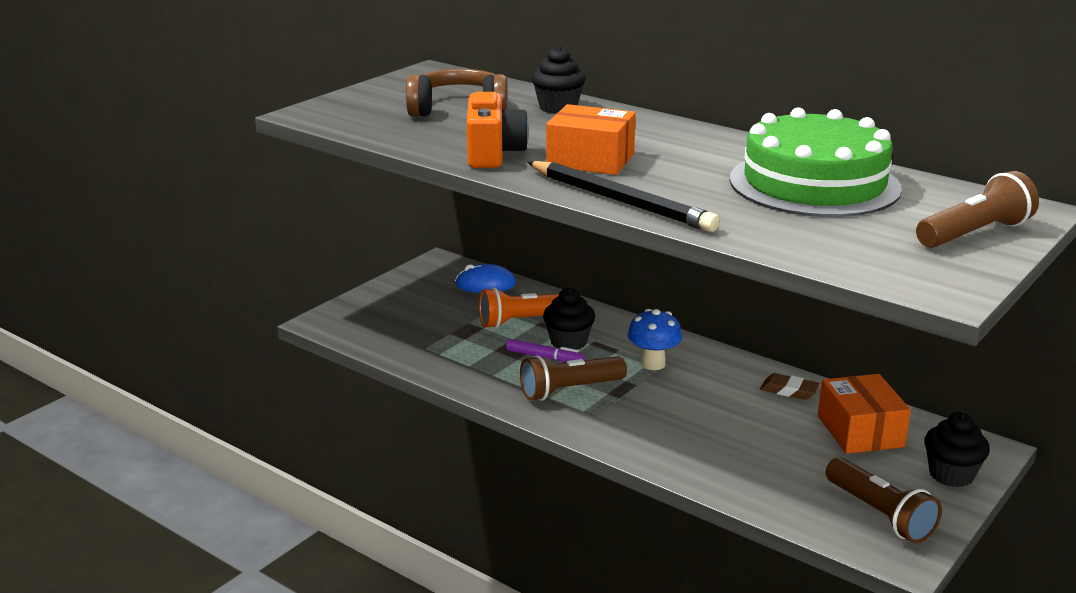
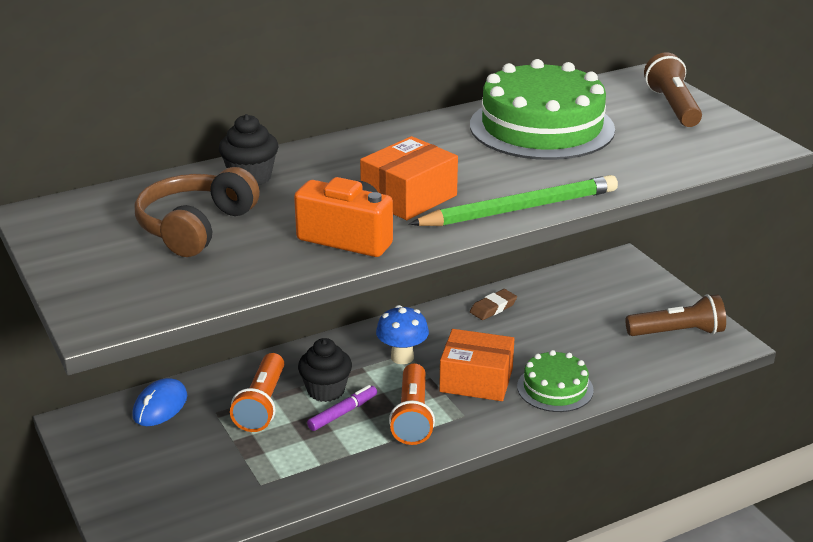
camera: 65 degrees left, 5 degrees up
brown flashlight [520,355,627,401] -> orange flashlight [389,363,435,445]
black pencil [527,161,720,232] -> green pencil [409,175,618,226]
orange box [818,374,911,454] -> orange box moved to [439,329,514,401]
black cupcake [924,412,990,487] -> none
none -> green cake [517,350,594,412]

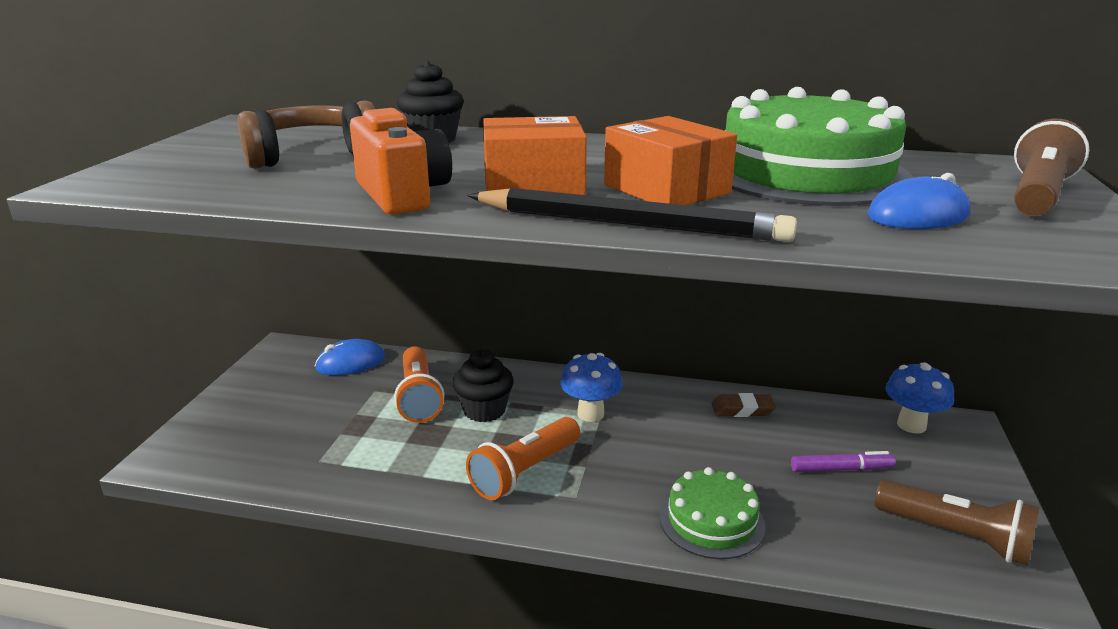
camera: 40 degrees right, 5 degrees down
orange flashlight [230,353,284,432] -> orange flashlight turned 60 degrees counterclockwise [394,346,444,423]
purple marker [307,385,377,431] -> purple marker moved to [791,451,896,472]
green pencil [409,175,618,226] -> black pencil [467,188,797,242]
orange box [439,329,514,401] -> orange box moved to [604,116,737,205]
none -> blue mouse [867,173,970,229]
none -> blue mushroom [885,362,954,433]

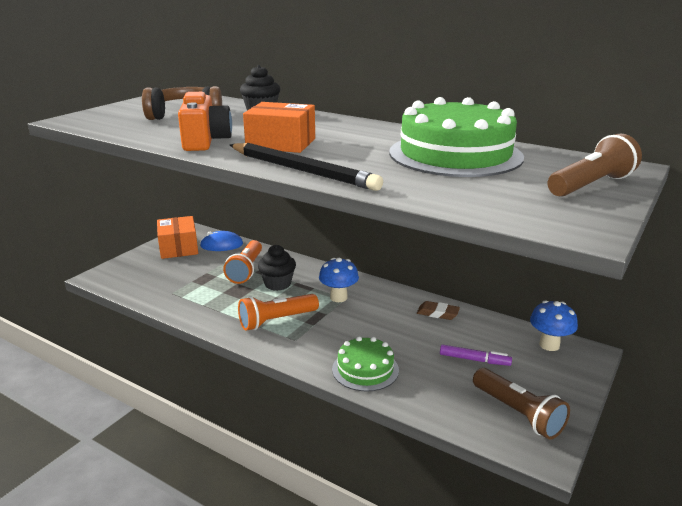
camera: 20 degrees right, 0 degrees up
orange box [604,116,737,205] -> orange box moved to [157,216,198,259]
blue mouse [867,173,970,229] -> none

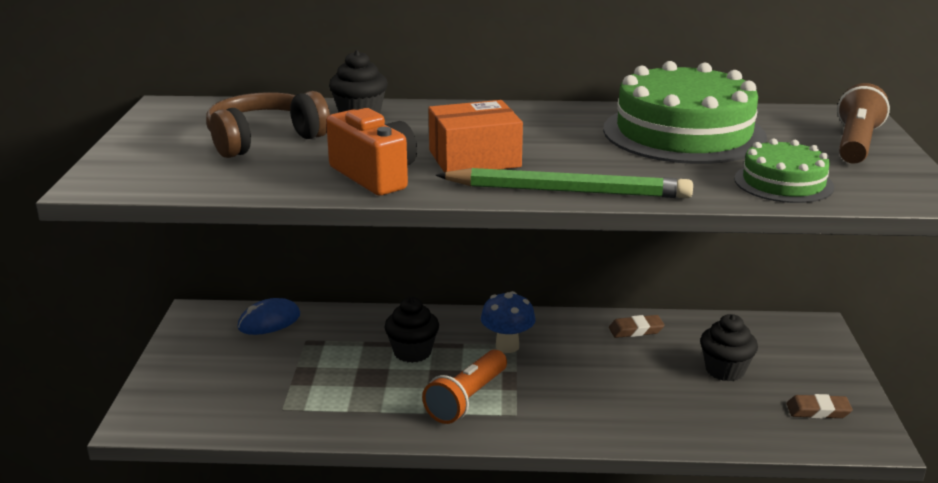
camera: 30 degrees left, 0 degrees up
orange box [157,216,198,259] -> none
orange flashlight [223,240,262,284] -> none
black pencil [230,143,383,191] -> green pencil [436,168,693,198]
green cake [332,336,399,392] -> green cake moved to [734,138,834,203]
purple marker [440,344,512,366] -> black cupcake [700,314,758,381]
brown flashlight [473,368,570,440] -> brown eraser [787,394,853,419]
blue mushroom [530,300,578,351] -> none

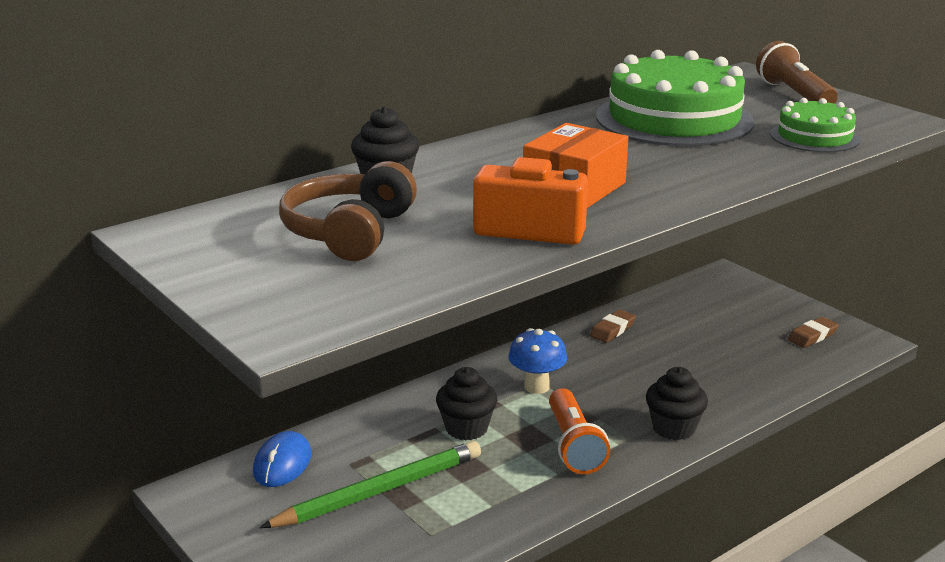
camera: 40 degrees left, 0 degrees up
green pencil [436,168,693,198] -> green pencil moved to [259,441,481,528]
black cupcake [700,314,758,381] -> black cupcake moved to [646,367,708,440]

